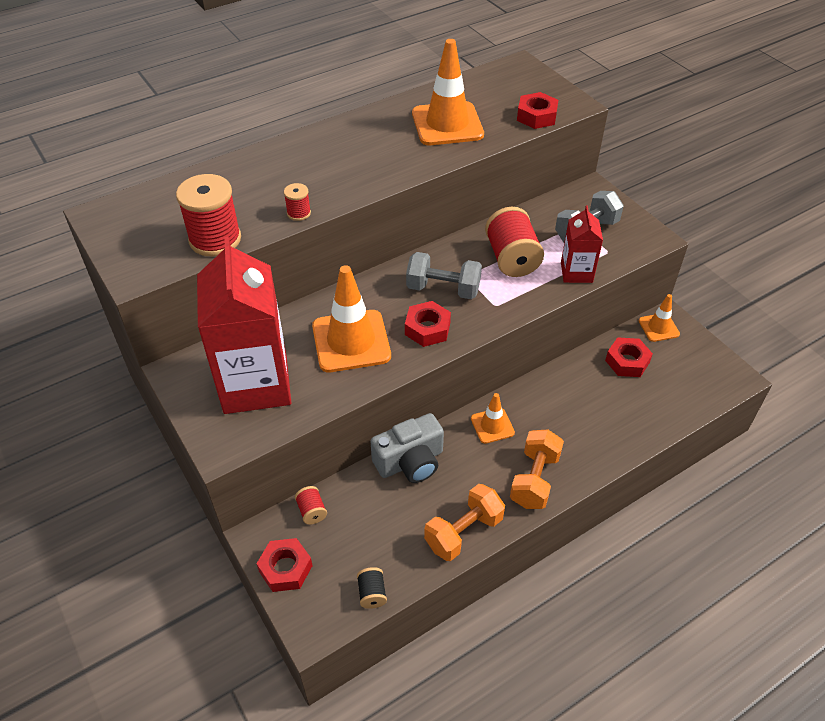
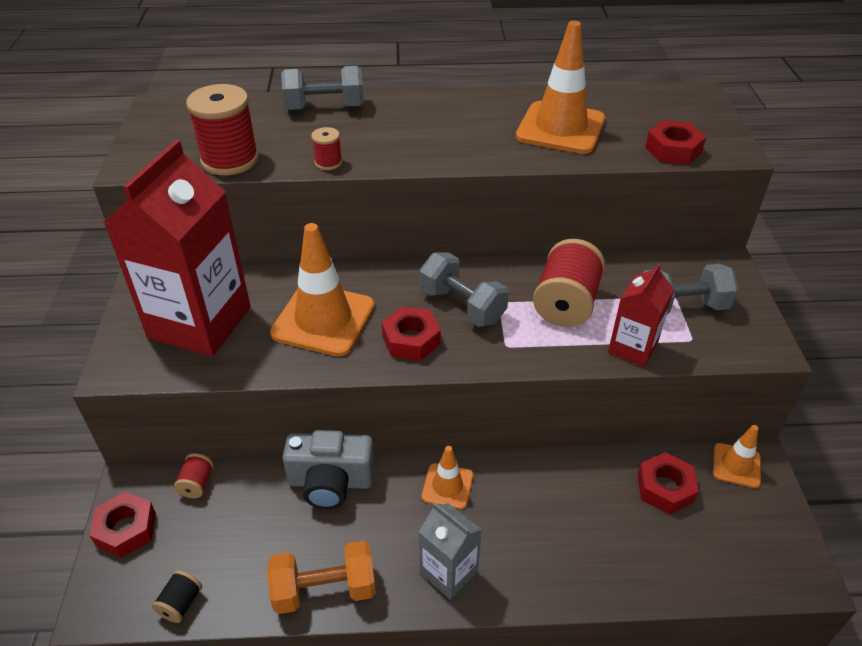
camera: 30 degrees right, 5 degrees down
orange dumbbell [510,429,564,509] -> grey carton [419,502,482,600]
none -> grey dumbbell [281,66,364,110]

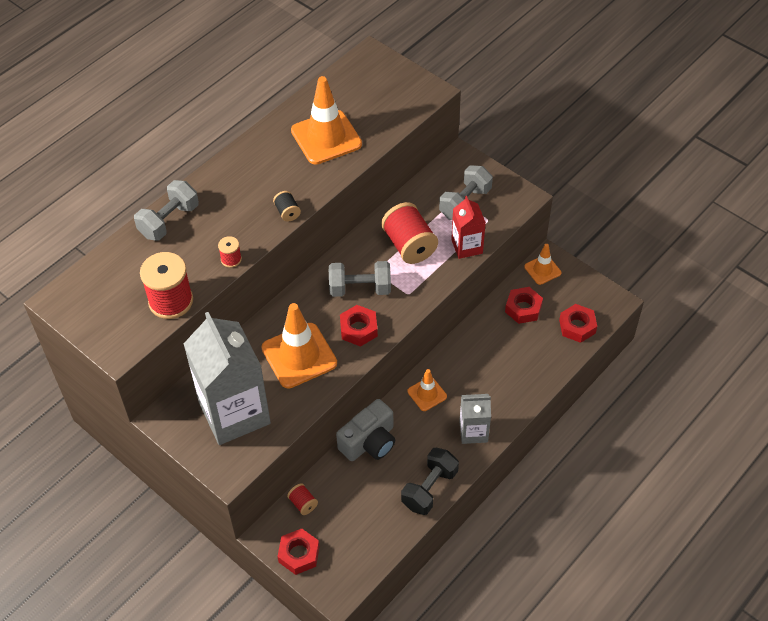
camera: 45 degrees left, 10 degrees up
red carton [103,140,251,356] -> grey carton [184,312,271,445]
black spool [152,570,202,623] -> black spool moved to [273,191,301,222]
orange dumbbell [267,541,376,614] -> black dumbbell [401,448,459,515]
red nut [645,120,706,165] -> red nut moved to [559,304,597,343]

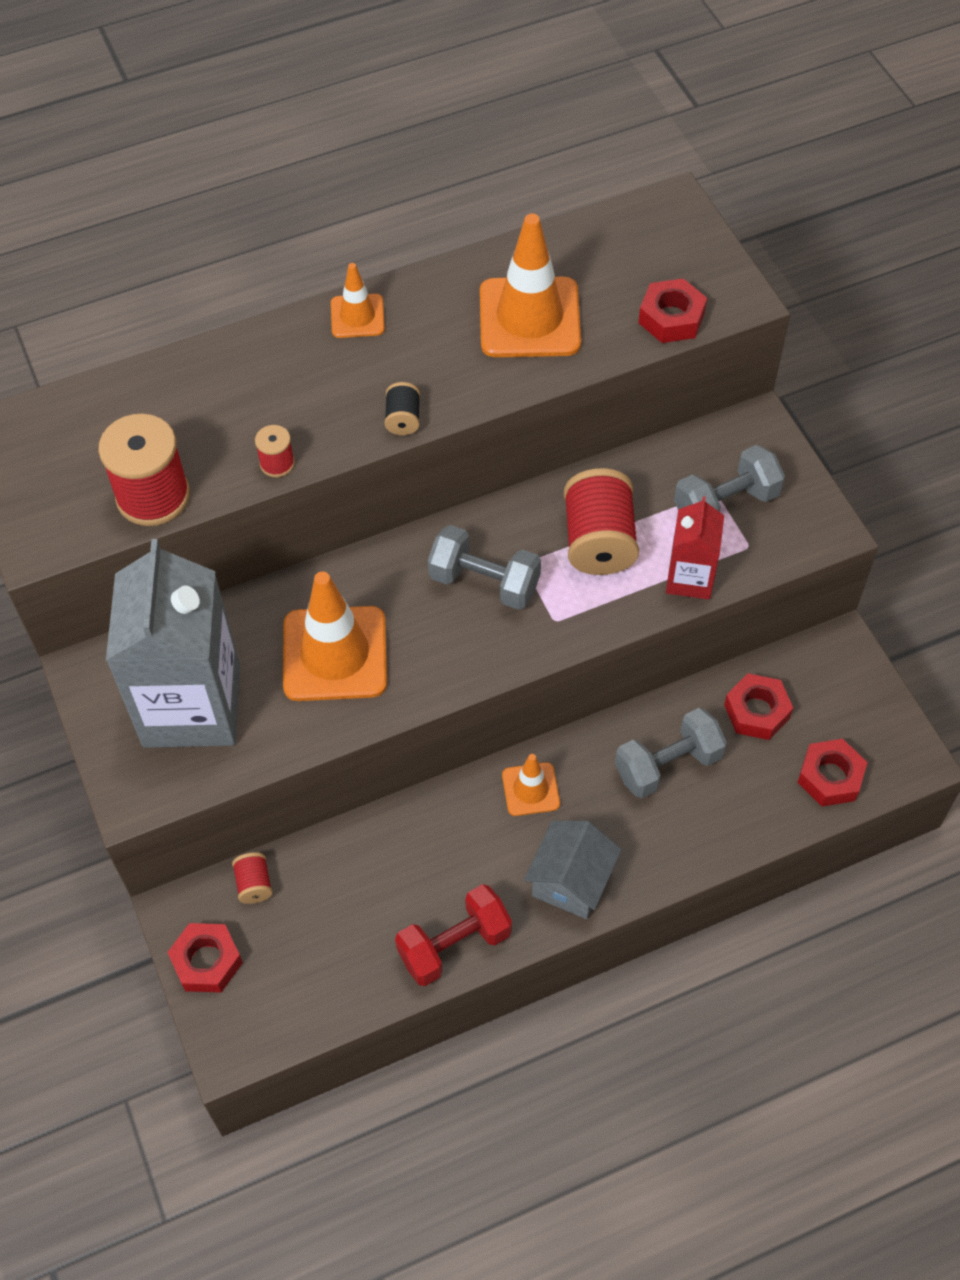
camera: 25 degrees right, 5 degrees up
grey dumbbell [134,180,199,241] -> grey dumbbell moved to [615,708,727,798]
grey camera [336,399,395,461] -> none
red nut [340,305,378,347] -> red nut moved to [638,278,707,343]
black dumbbell [401,448,459,515] -> red dumbbell [395,884,512,986]
grey carton [459,394,491,444] -> grey house [524,821,622,919]
orange traffic cone [524,244,561,285] -> orange traffic cone moved to [331,263,385,338]

